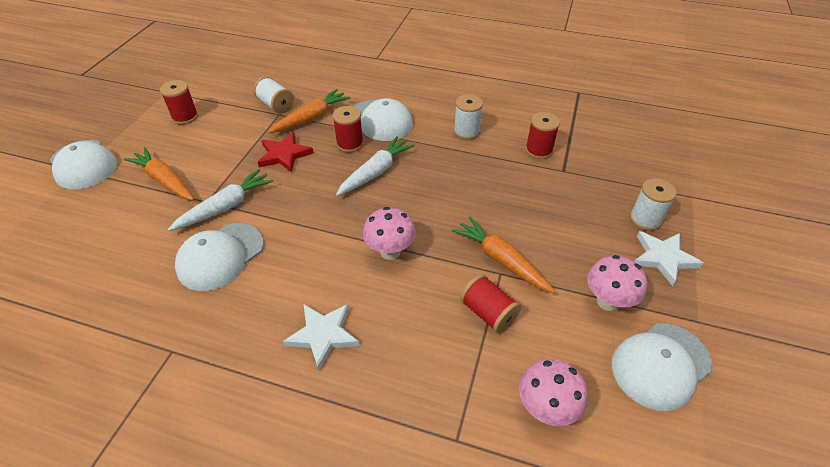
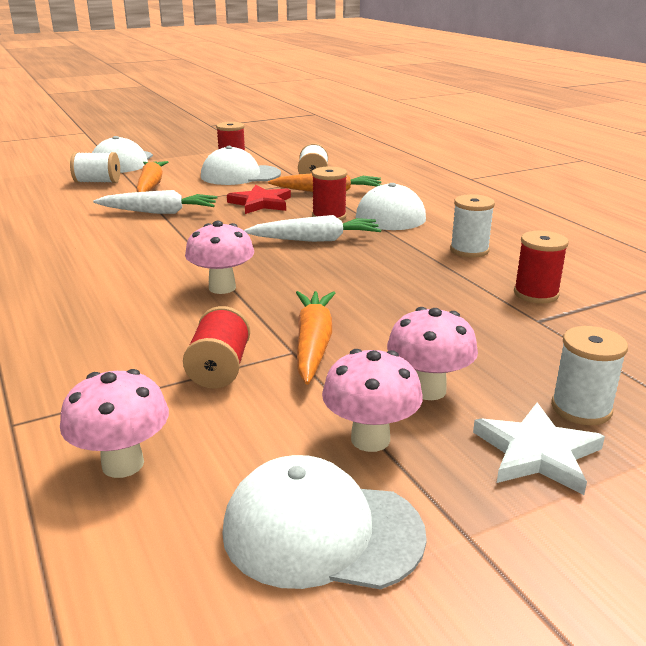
camera: 45 degrees right, 20 degrees down
white cap [175,223,264,291] -> white cap moved to [201,146,281,185]
white star [283,304,360,370] -> none
none -> white spool [70,152,120,183]
none -> pink mushroom [387,307,478,400]

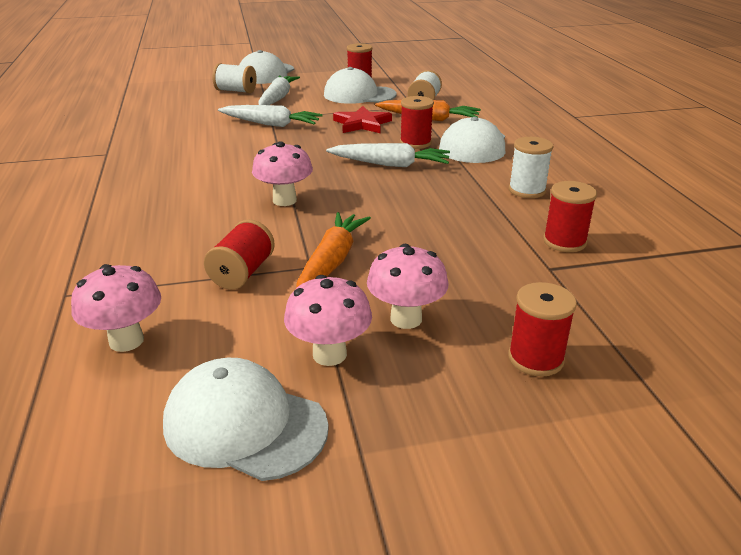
camera: 15 degrees right, 5 degrees up
orange carrot [136,161,168,192] -> white carrot [258,75,300,105]
white star [473,403,605,495] -> none
white spool [551,326,628,425] -> red spool [508,282,577,377]

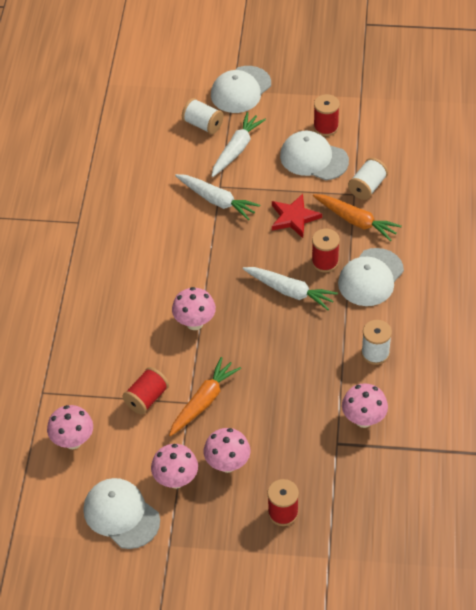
camera: 20 degrees right, 20 degrees up
red spool [543,181,597,252] -> pink mushroom [342,383,388,428]

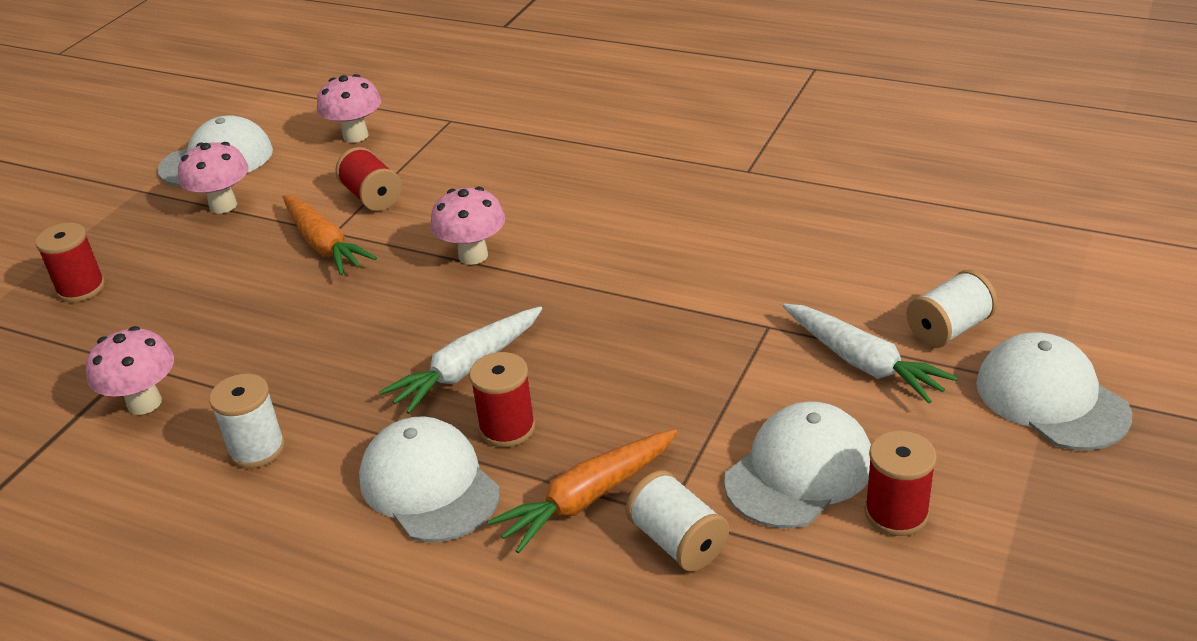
camera: 110 degrees right, 15 degrees down
white carrot [175,174,260,220] -> none
pink mushroom [204,428,250,473] -> none
red star [272,194,322,238] -> none

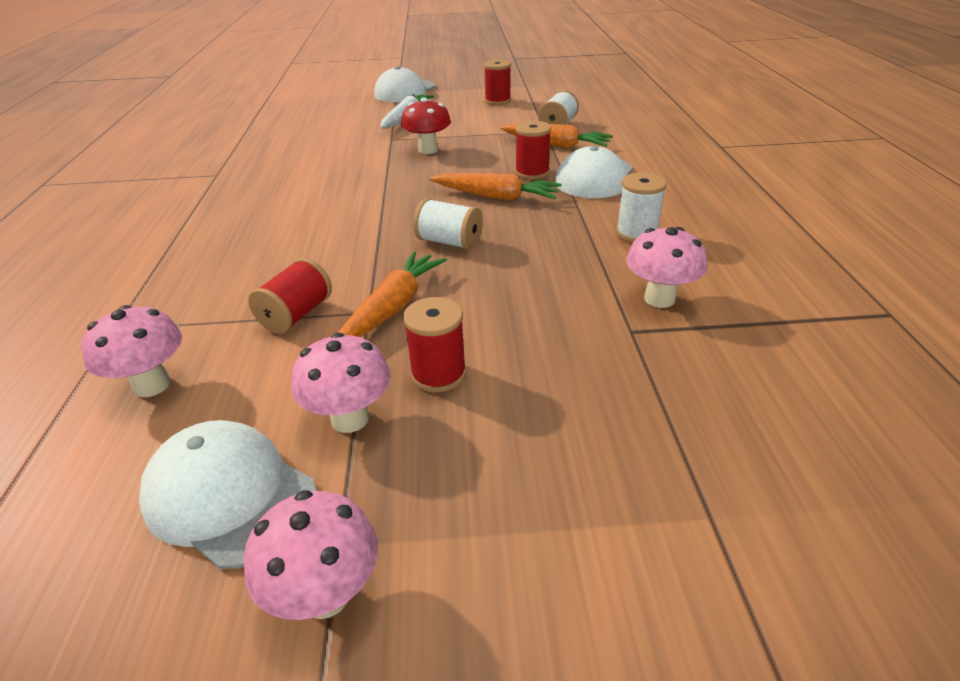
camera: 120 degrees left, 0 degrees up
red spool [35,222,105,302] -> red spool moved to [403,297,466,392]
white carrot [379,306,542,414] -> orange carrot [430,173,562,201]
pink mushroom [430,187,505,265] -> pink mushroom moved to [244,490,378,620]
white cap [724,401,871,528] -> none
white spool [907,270,998,348] -> white spool moved to [413,198,483,250]
none -> red mushroom [401,97,451,154]

